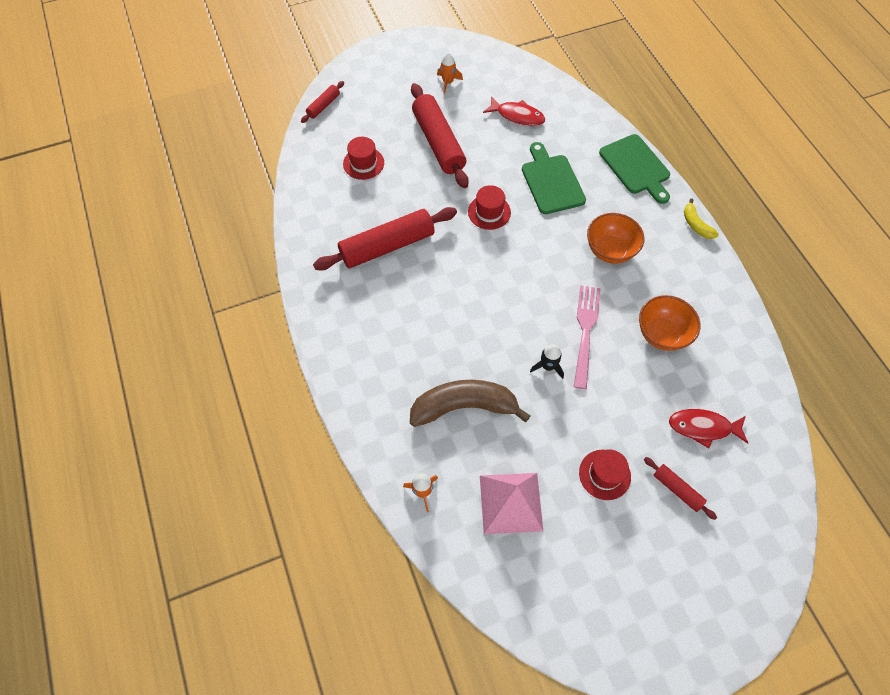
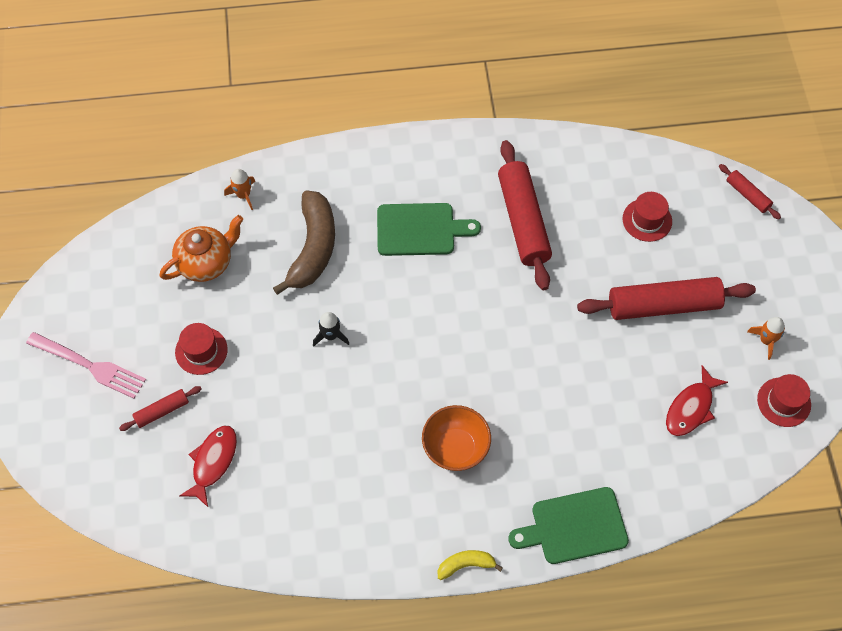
camera: 105 degrees right, 0 degrees up
red hat [468,185,511,230] -> red hat moved to [757,374,811,427]
pink pyramid [480,473,543,534] -> orange teapot [160,215,243,282]
green cutting board [522,142,586,214] -> green cutting board moved to [377,203,481,256]
pink fork [574,285,601,389] -> pink fork moved to [26,332,146,399]
orange bowl [639,295,701,351] -> none

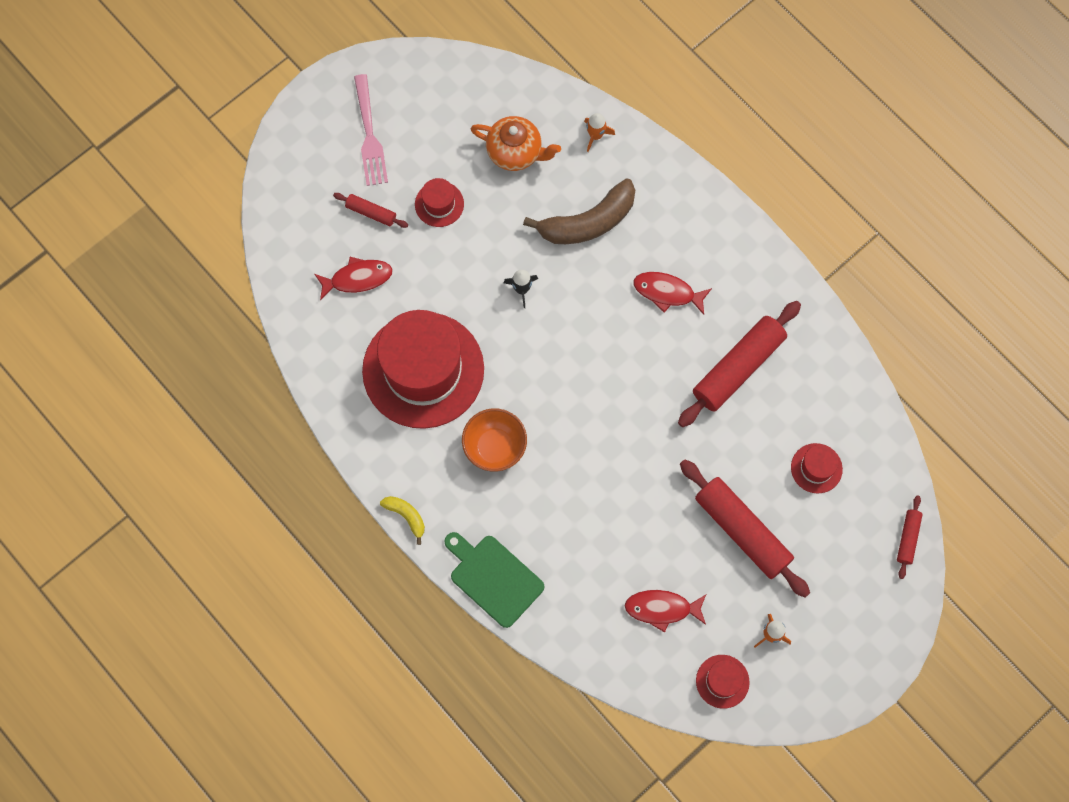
camera: 55 degrees right, 10 degrees up
green cutting board [377,203,481,256] -> red fish [633,272,712,315]
none -> red hat [362,310,484,429]

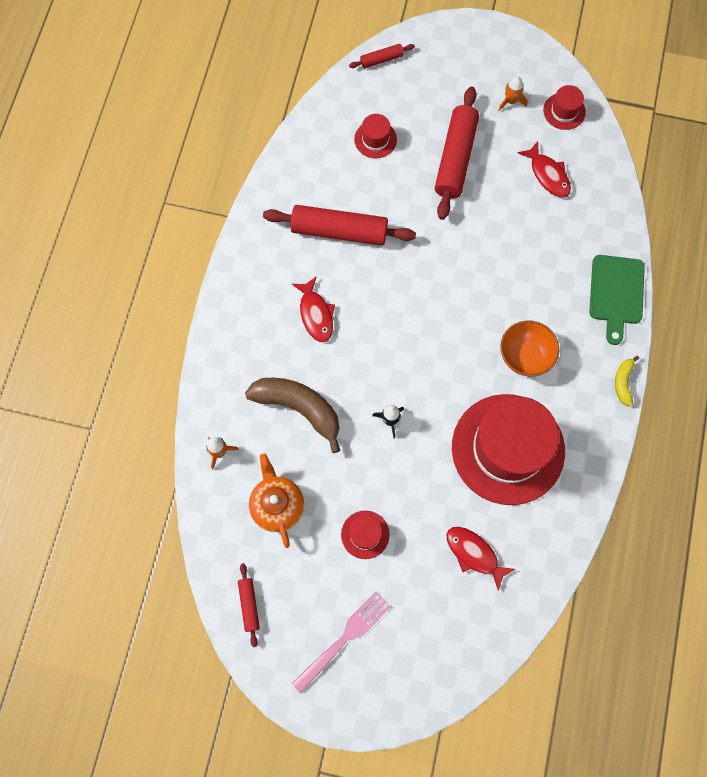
camera: 125 degrees left, 0 degrees up
red rolling pin [333,193,408,228] -> red rolling pin moved to [238,563,260,647]

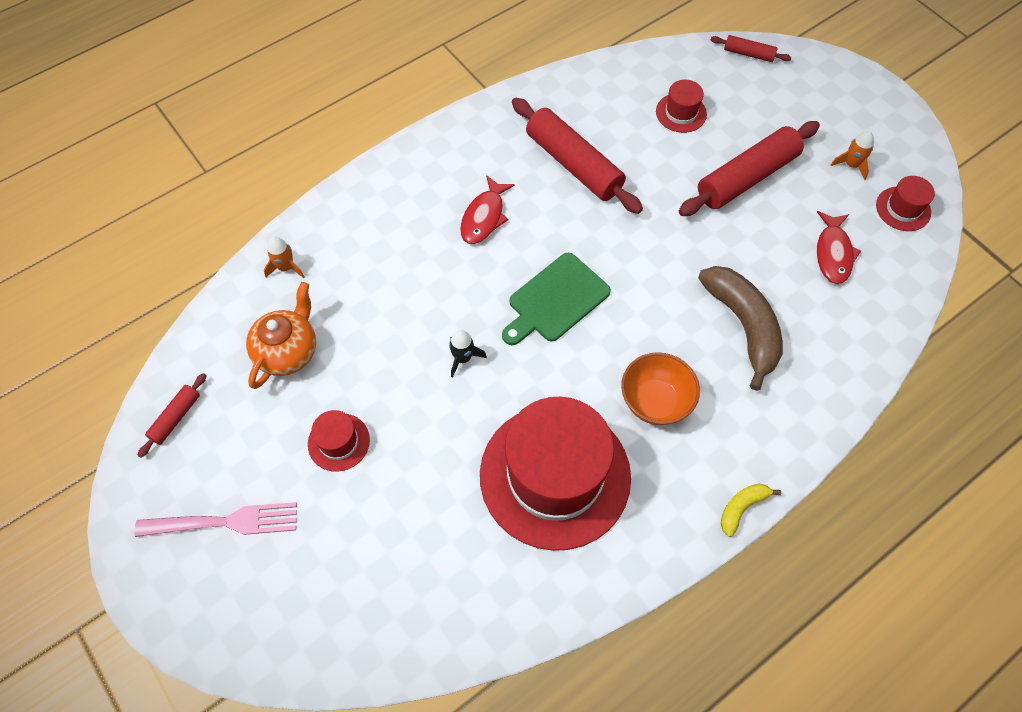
camera: 40 degrees right, 10 degrees down
brown banana [245,377,340,453] -> brown banana moved to [698,266,783,391]
red fish [446,527,515,591] -> none
green cutting board [589,255,645,345] -> green cutting board moved to [502,253,611,345]

